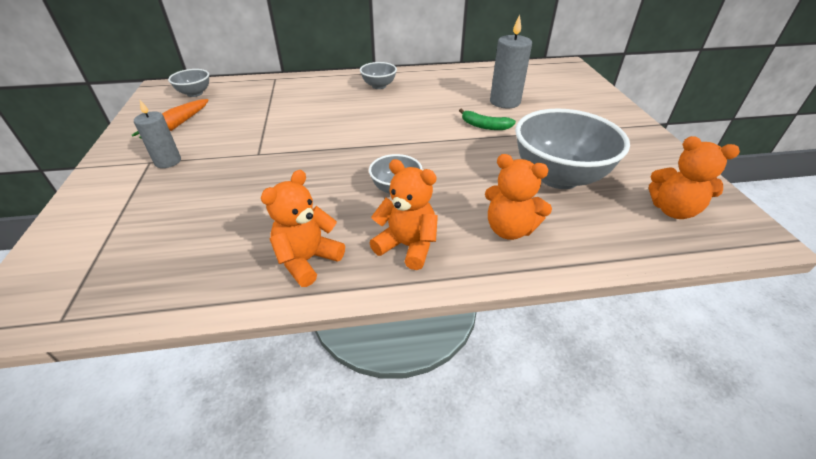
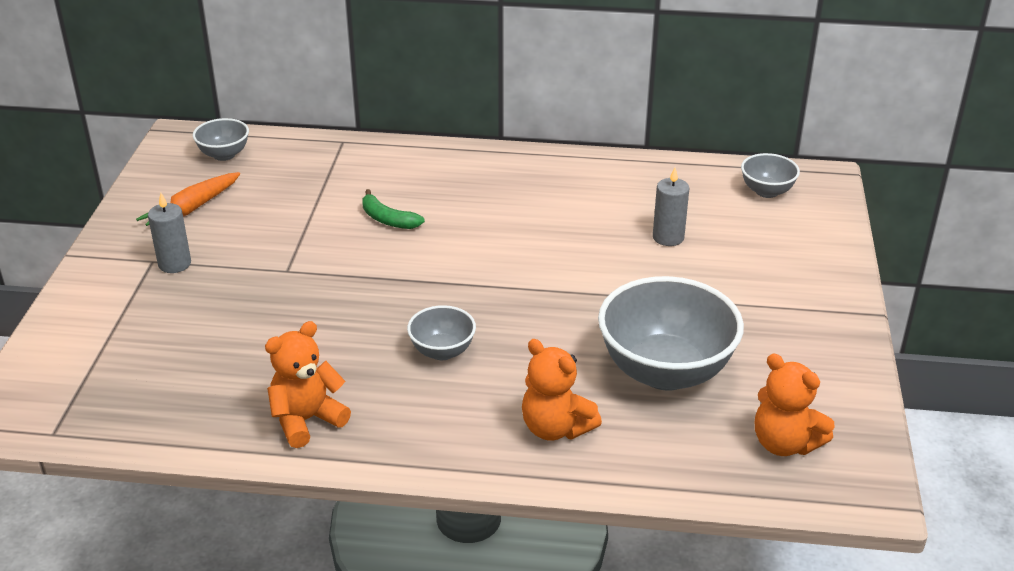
camera: 15 degrees right, 5 degrees down
grey bowl [360,62,397,89] -> grey bowl moved to [741,153,800,198]
orange teddy bear [370,159,438,270] -> none
green banana [459,109,516,130] -> green banana moved to [362,189,425,229]
grey candle [490,14,532,108] -> grey candle [653,167,689,246], size x0.66

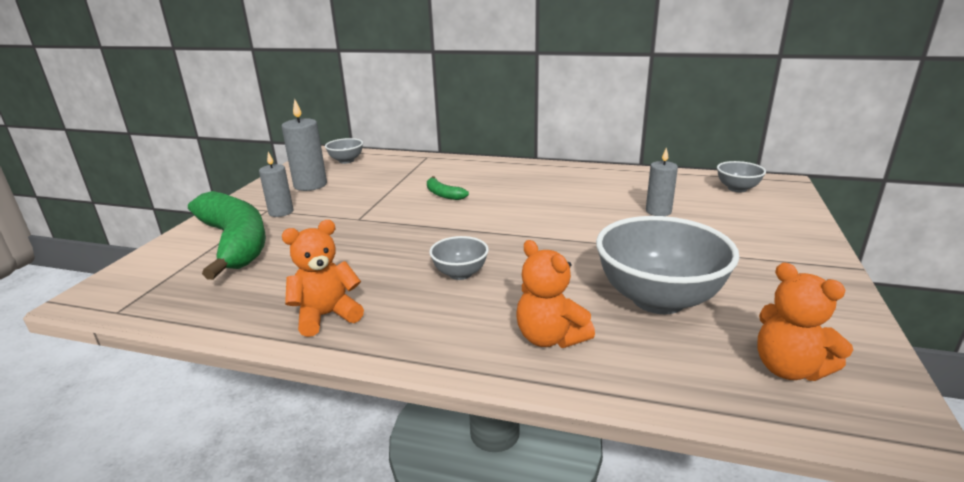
camera: 10 degrees right, 10 degrees down
orange carrot [136,172,240,226] -> grey candle [282,99,327,191]
none -> green banana [188,191,266,280]

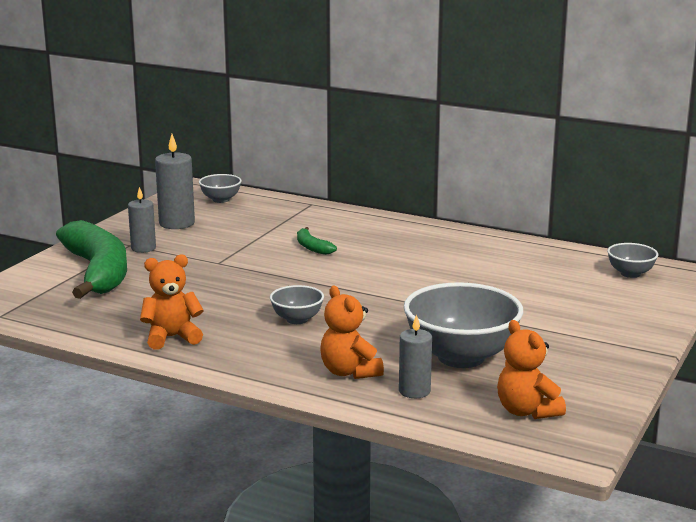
camera: 10 degrees right, 5 degrees down
grey candle [646,147,678,216] -> grey candle moved to [399,314,432,398]

